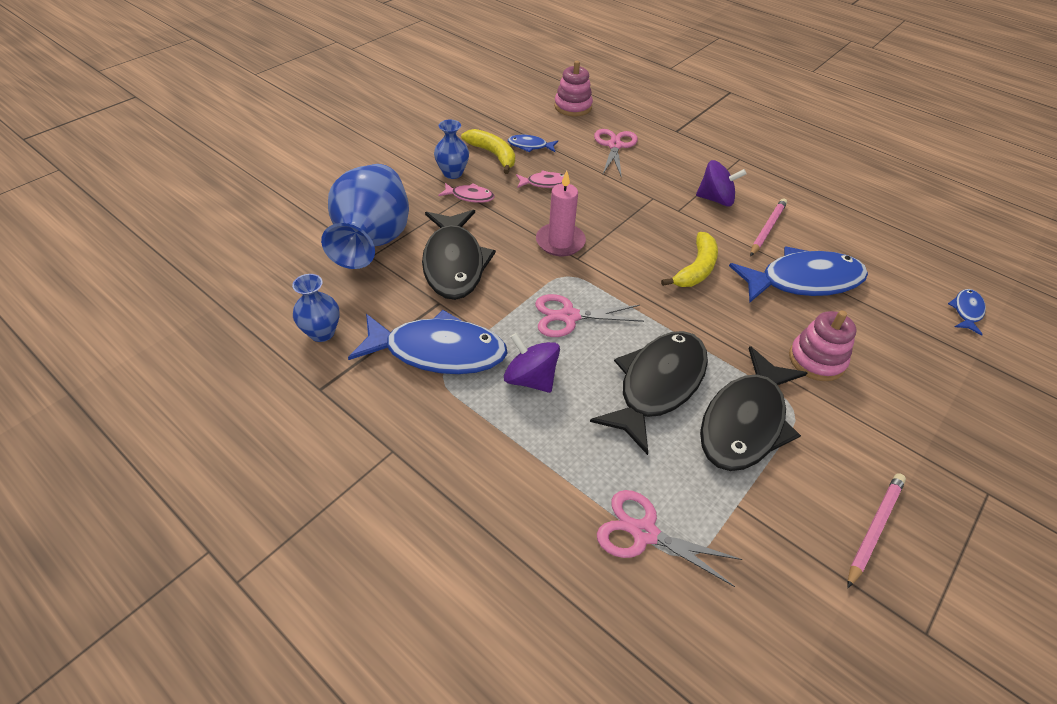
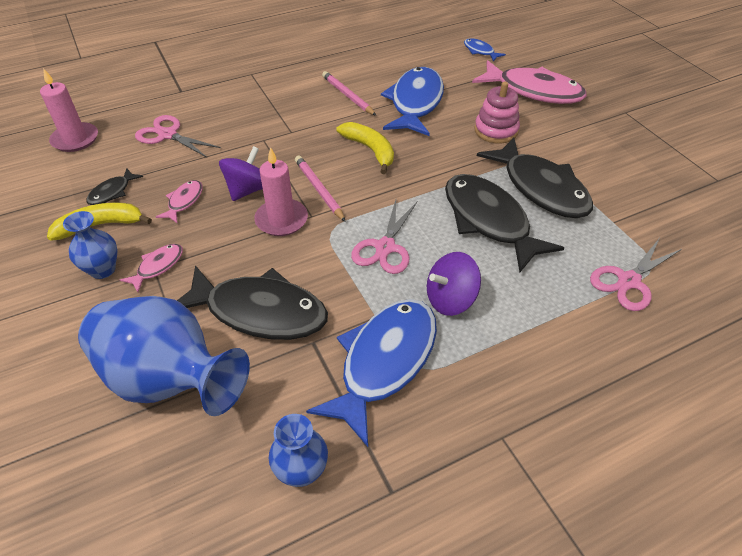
camera: 65 degrees left, 0 degrees up
blue fish [508,135,558,152] -> black fish [86,168,143,205]
pink stacking toy [554,61,593,117] -> pink candle [40,68,98,152]
purple spinning top [696,160,746,207] -> purple spinning top moved to [219,146,263,201]
pink pencil [847,473,906,588] -> pink pencil moved to [295,156,346,222]
none -> pink fish [472,60,587,104]

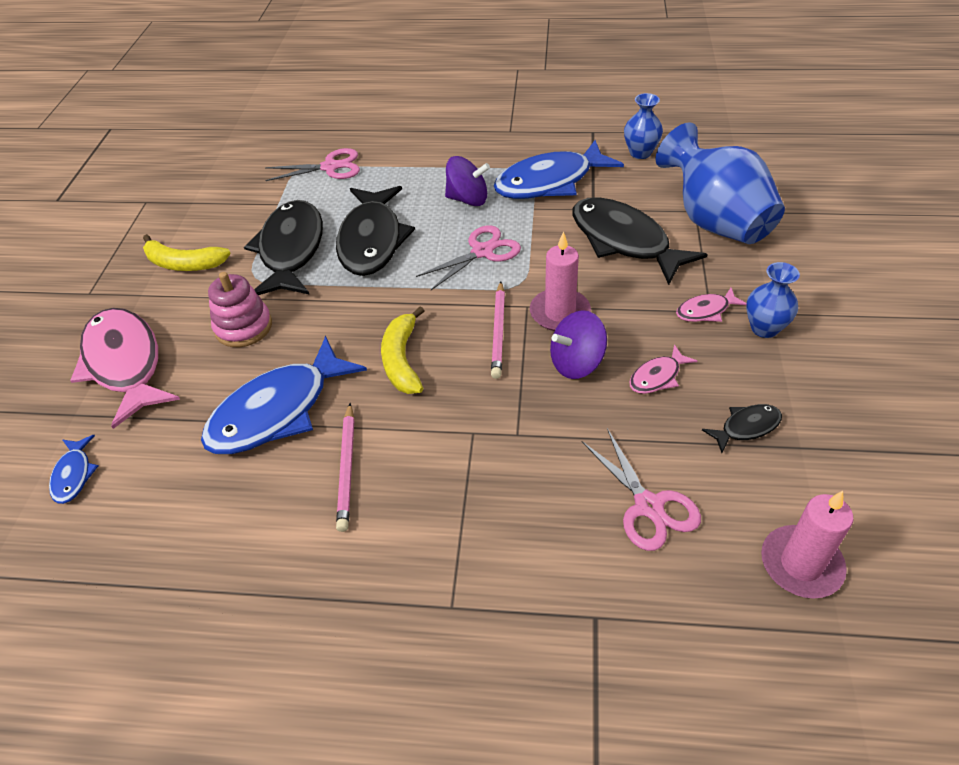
camera: 145 degrees left, 0 degrees up
yellow banana [47,203,152,241] -> yellow banana moved to [143,234,231,271]

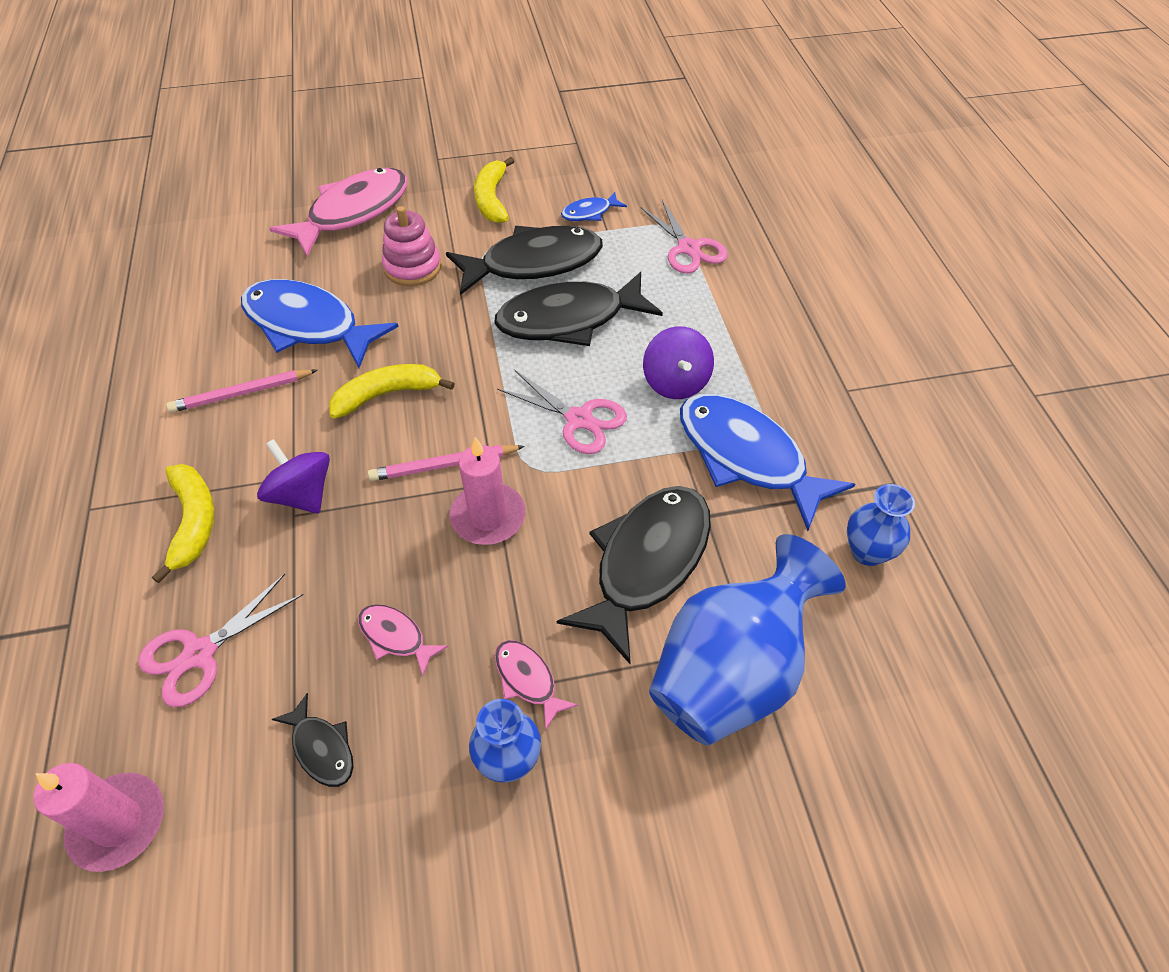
camera: 70 degrees right, 5 degrees up
blue fish [49,435,98,504] -> blue fish moved to [561,192,627,221]
purple spinning top [550,310,607,379] -> purple spinning top moved to [257,439,330,514]
none -> yellow banana [152,464,215,583]

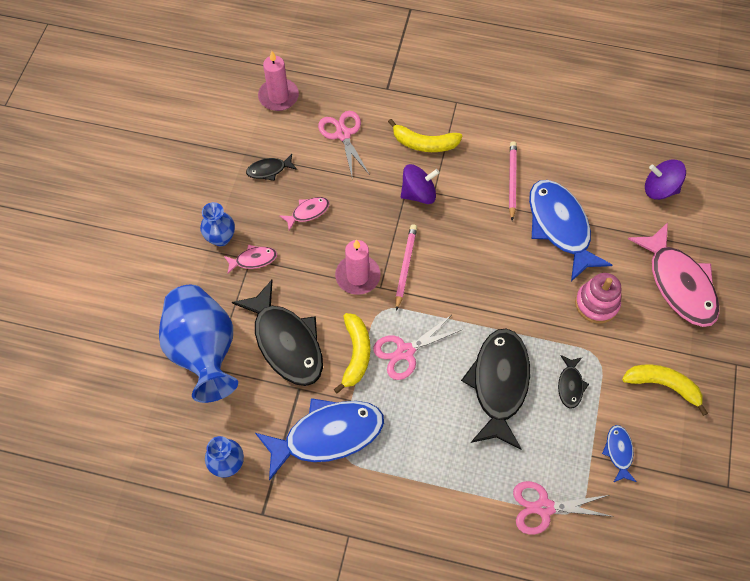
camera: 115 degrees right, 10 degrees up
blue fish [241,279,399,368] -> blue fish turned 75 degrees counterclockwise [529,180,612,281]
yellow banana [329,364,455,419] -> yellow banana moved to [334,313,370,394]
black fish [446,226,603,295] -> black fish [558,355,589,409], size x0.45
purple spinning top [643,326,714,399] -> purple spinning top moved to [645,160,686,200]

